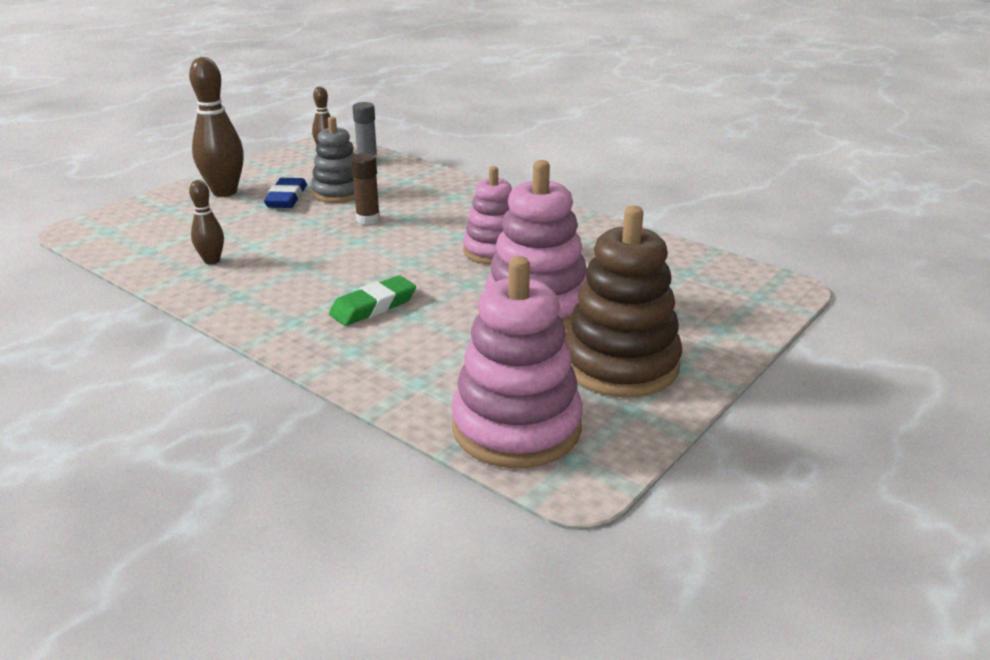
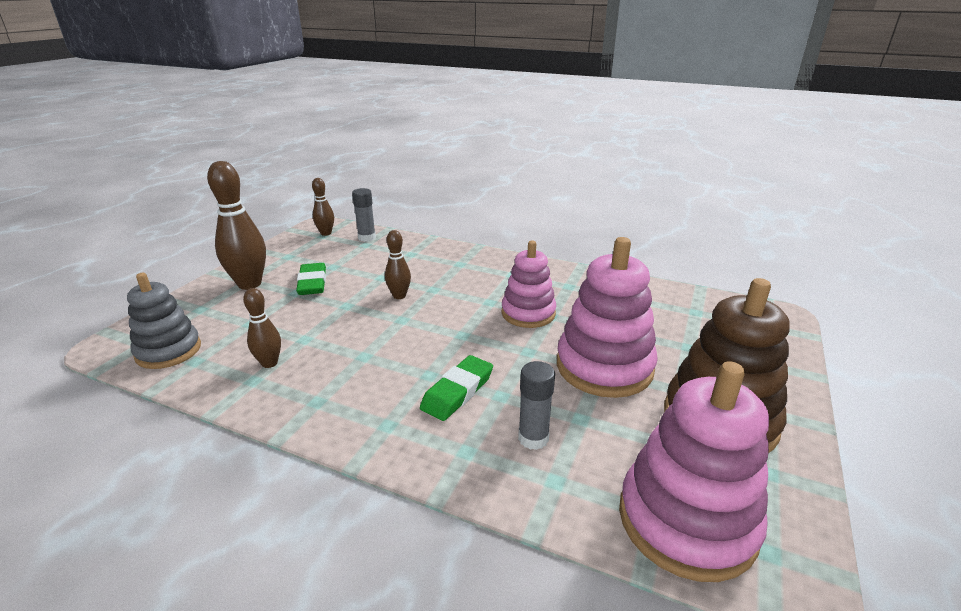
camera: 15 degrees left, 0 degrees up
blue eraser [264,178,307,208] -> green eraser [296,263,326,295]
grey stacking toy [311,117,356,203] -> grey stacking toy moved to [127,273,201,369]
brown glue stick [351,153,380,225] -> brown bowling pin [385,230,411,299]
none -> grey glue stick [518,361,555,450]

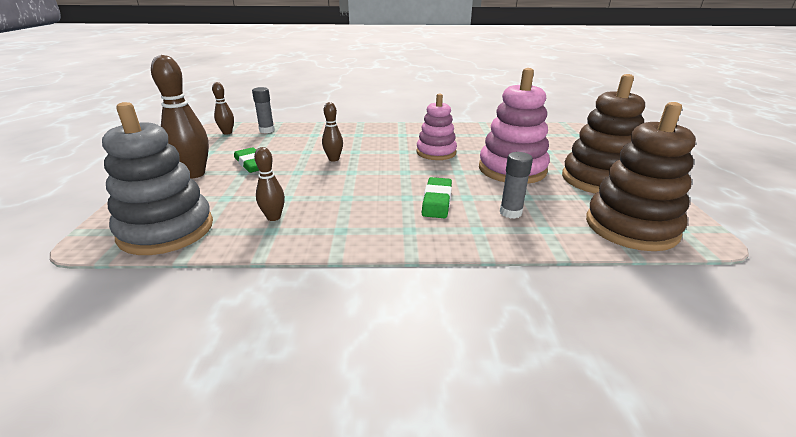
camera: 25 degrees left, 0 degrees up
grey stacking toy [127,273,201,369] -> grey stacking toy [102,102,213,255], size x1.53
pink stacking toy [619,361,769,582] -> brown stacking toy [586,102,696,251]

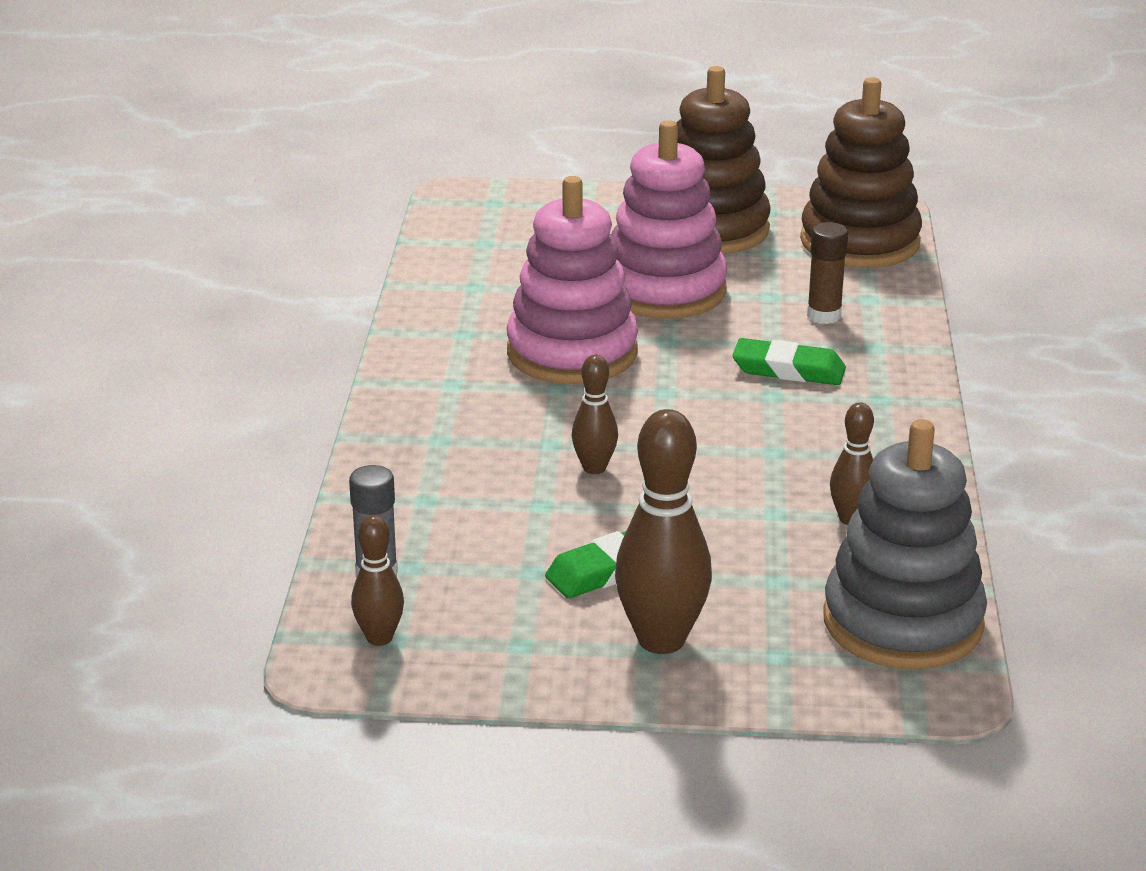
camera: 85 degrees left, 0 degrees up
pink stacking toy [416,94,457,160] -> pink stacking toy [507,176,638,384], size x1.53
grey glue stick [500,152,533,219] -> brown glue stick [807,222,848,324]

